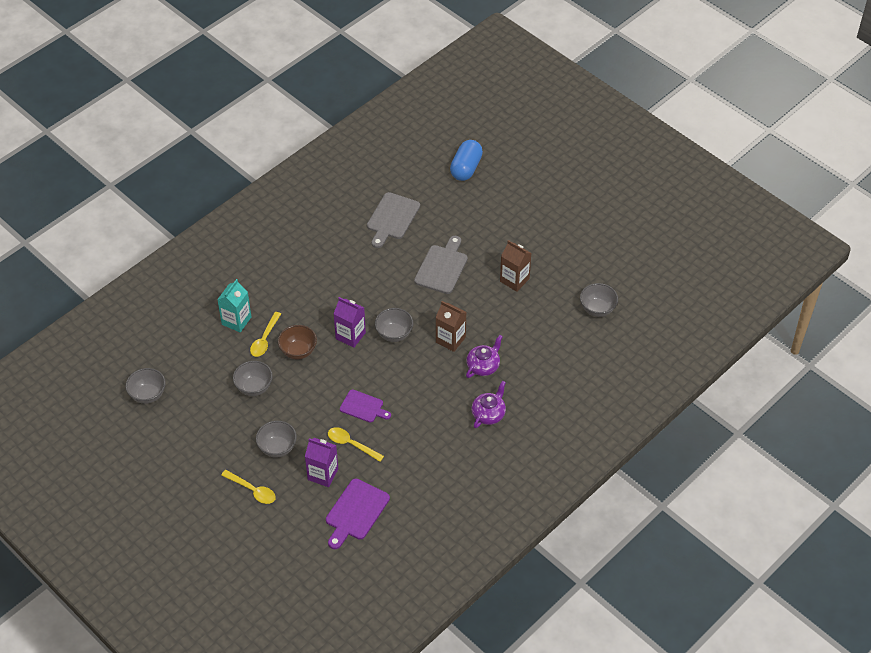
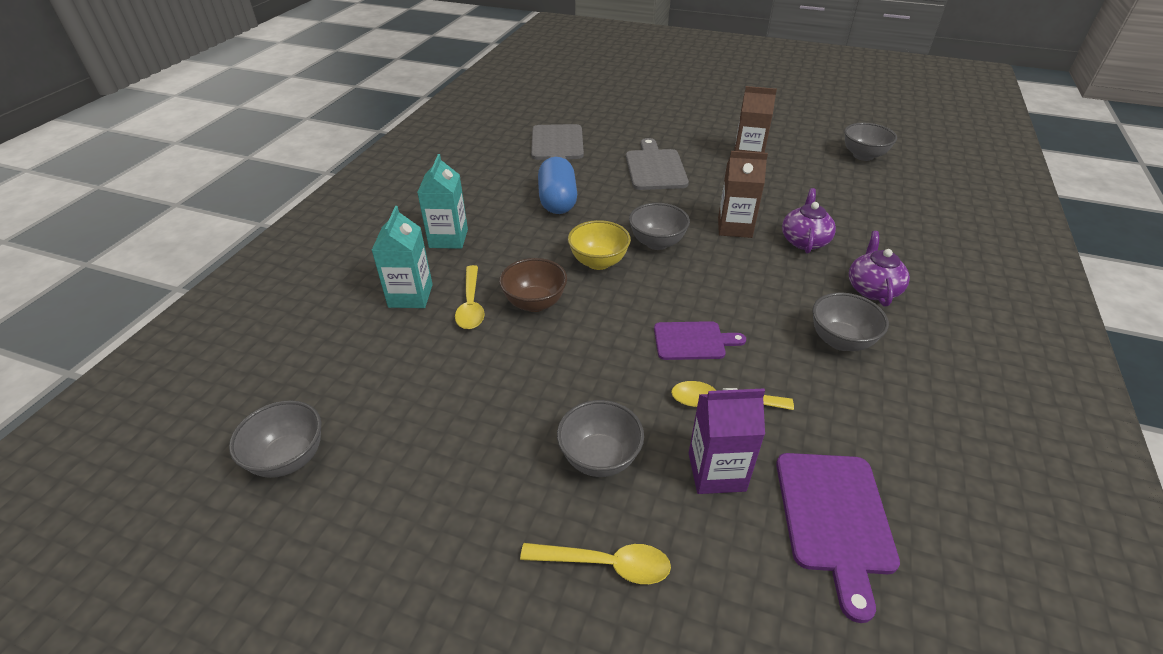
camera: 25 degrees left, 10 degrees down
grey bowl [233,361,273,396] -> grey bowl moved to [812,293,889,351]
purple carton [334,297,366,348] -> yellow bowl [568,220,631,270]
blue capsule [450,140,483,181] -> blue capsule moved to [538,157,577,214]
none -> turquoise carton [417,154,468,249]

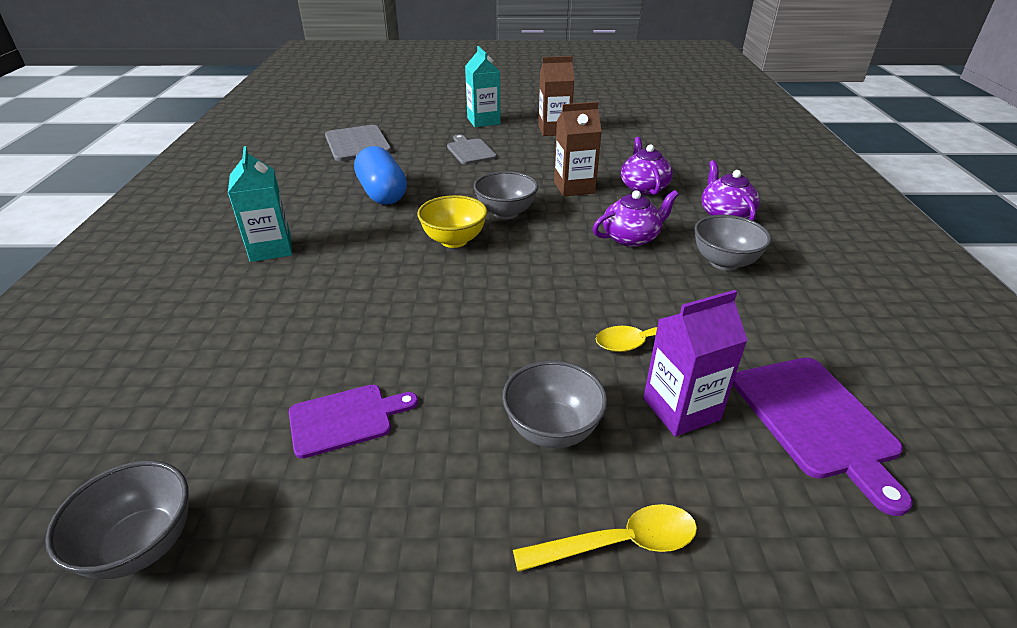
camera: 20 degrees left, 5 degrees down
turquoise carton [371,206,433,308] -> turquoise carton moved to [465,46,500,127]
yellow spoon [455,265,485,329] -> none
brown bowl [499,258,567,312] -> none
grey cutting board [626,138,689,190] -> grey cutting board [447,134,497,164], size x0.67
purple cutting board [654,321,746,360] -> purple cutting board moved to [289,384,418,459]
grey bowl [844,123,897,161] -> none
none -> purple teapot [593,190,679,247]

